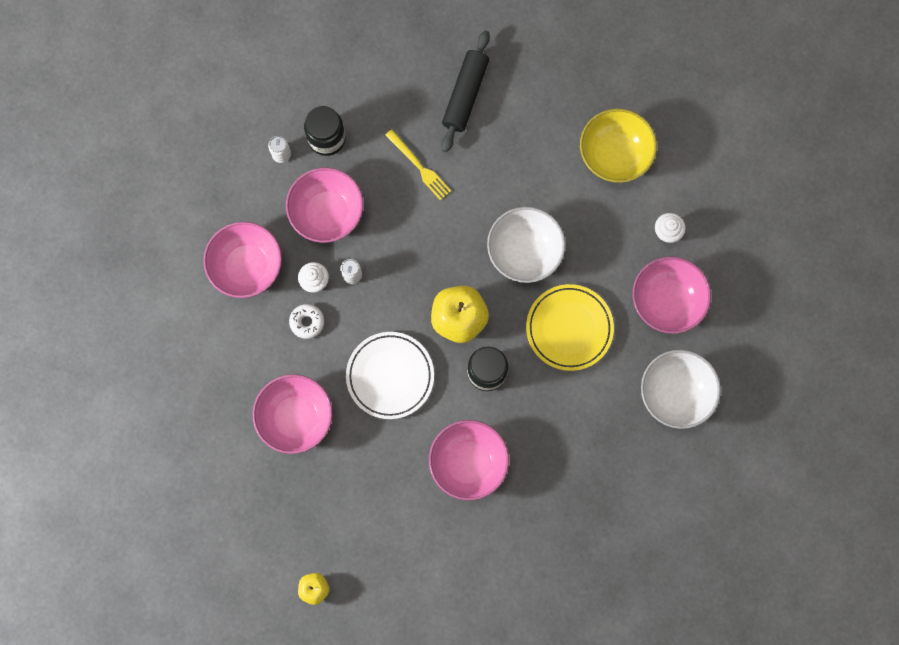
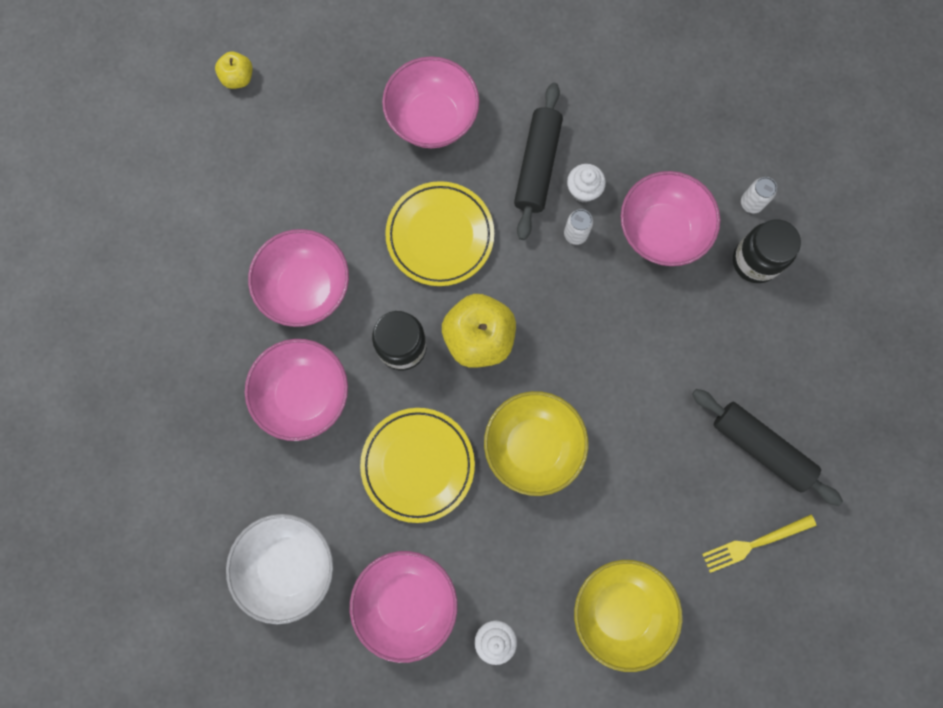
camera: 110 degrees right, 0 degrees up
pink bowl [203,222,282,298] -> pink bowl moved to [245,339,348,441]
white donut [289,304,324,339] -> black rolling pin [514,82,563,240]
white plate [346,332,434,419] -> yellow plate [385,181,494,286]
yellow fork [386,129,451,200] -> yellow fork moved to [702,515,816,573]
white bowl [487,207,565,283] -> yellow bowl [484,391,588,496]

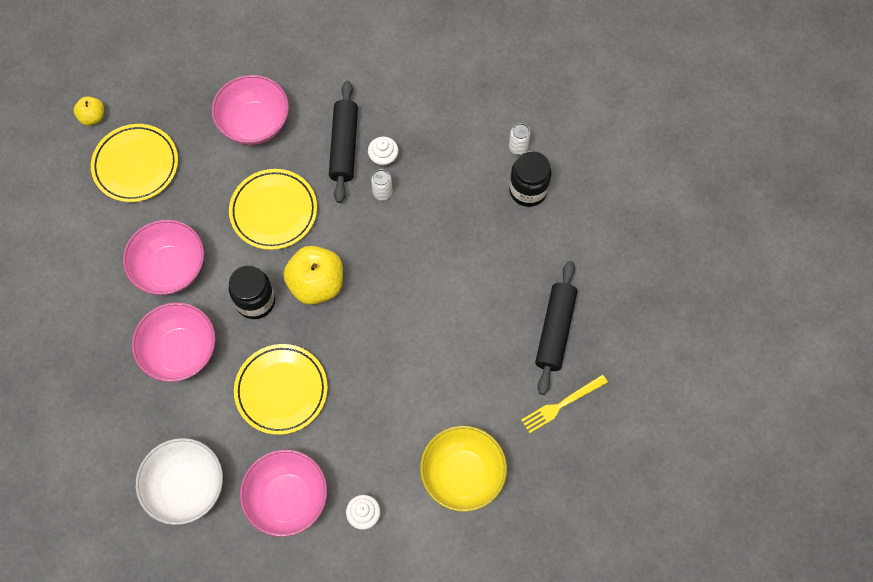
camera: 10 degrees left, 10 degrees down
yellow bowl [484,391,588,496] -> none
pink bowl [621,171,720,266] -> none
black rolling pin [692,389,843,506] -> black rolling pin turned 75 degrees clockwise [535,261,577,395]
none -> yellow plate [91,124,178,202]

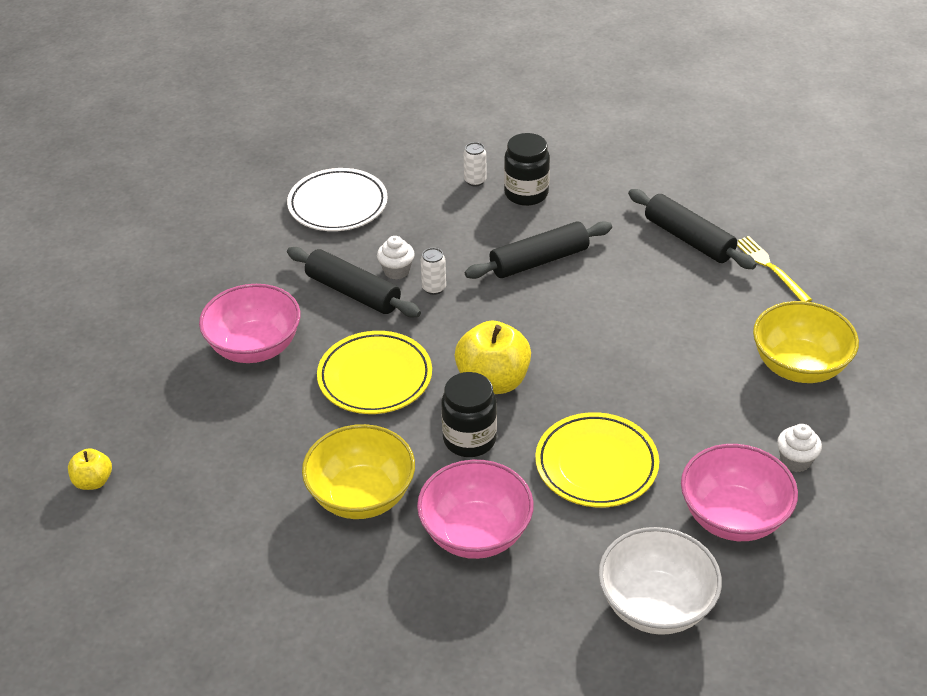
camera: 55 degrees left, 25 degrees down
yellow plate [91,124,178,202] -> none
pink bowl [123,220,204,295] -> yellow bowl [302,424,415,519]
yellow fork [521,375,608,433] -> yellow fork turned 150 degrees clockwise [737,236,812,302]
none -> white plate [287,168,388,231]
none -> black rolling pin [465,221,612,279]

